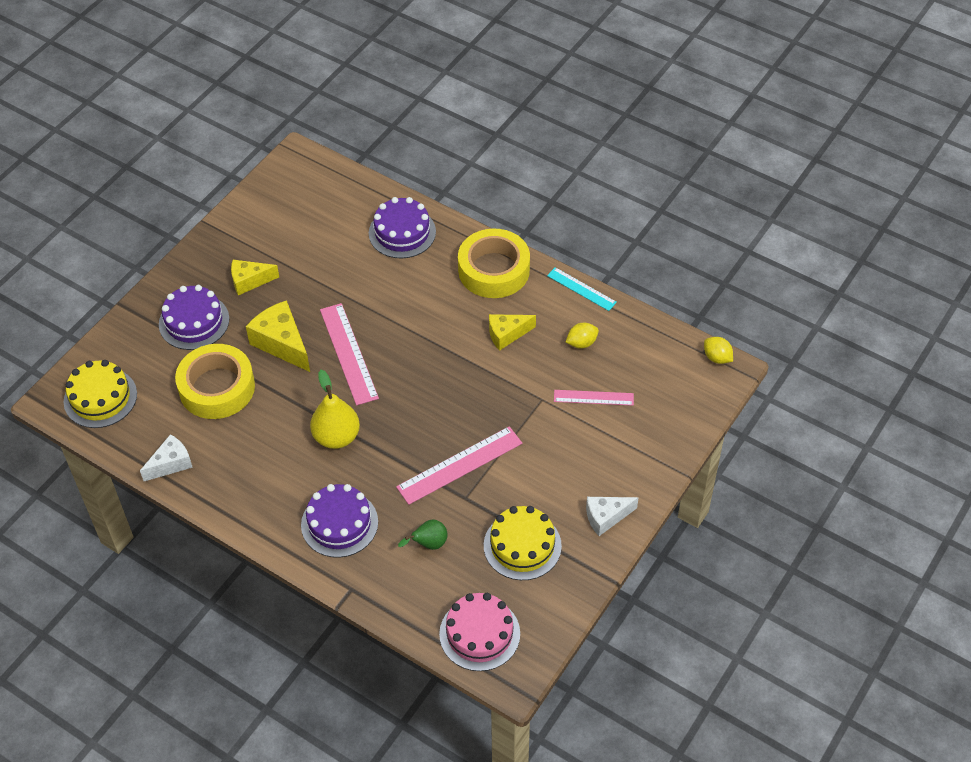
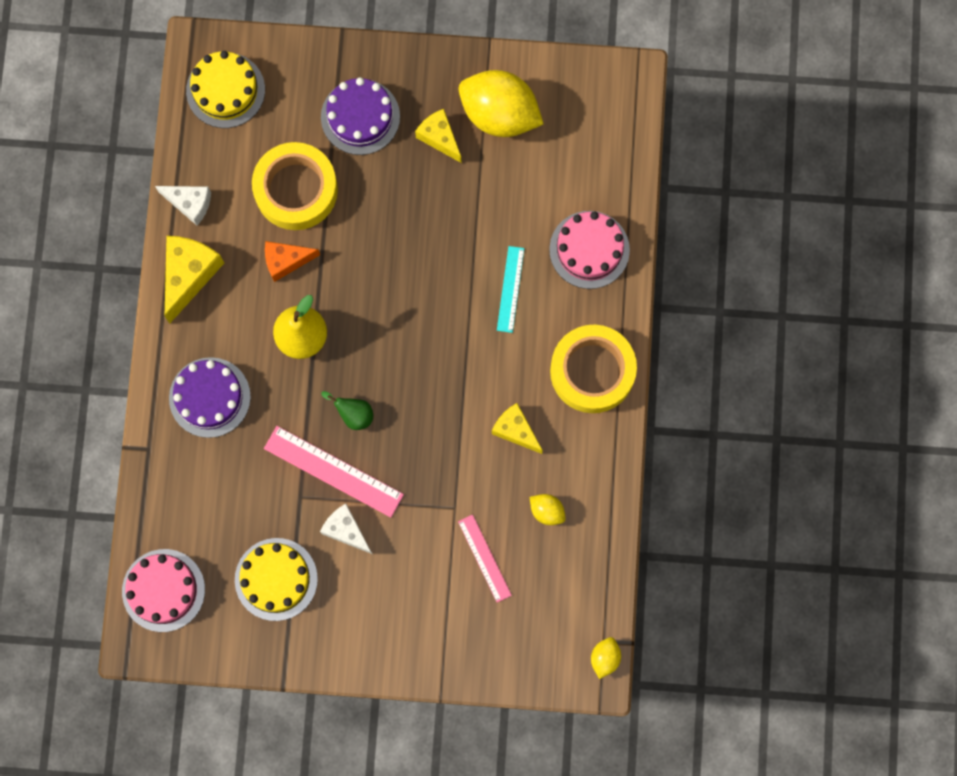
camera: 60 degrees right, 25 degrees up
yellow cheese [246,300,310,372] -> yellow cheese moved to [165,236,224,324]
pink ruler [320,303,379,406] -> none
purple cake [369,197,436,258] -> pink cake [549,211,630,289]
green pear [398,520,448,550] -> green pear moved to [321,391,373,430]
turquoise ruler [547,267,617,311] -> turquoise ruler moved to [497,246,524,333]
white cheese [586,497,639,536] -> white cheese moved to [320,504,372,554]
none -> orange cheese [265,241,320,282]
none -> yellow lemon [459,70,543,137]

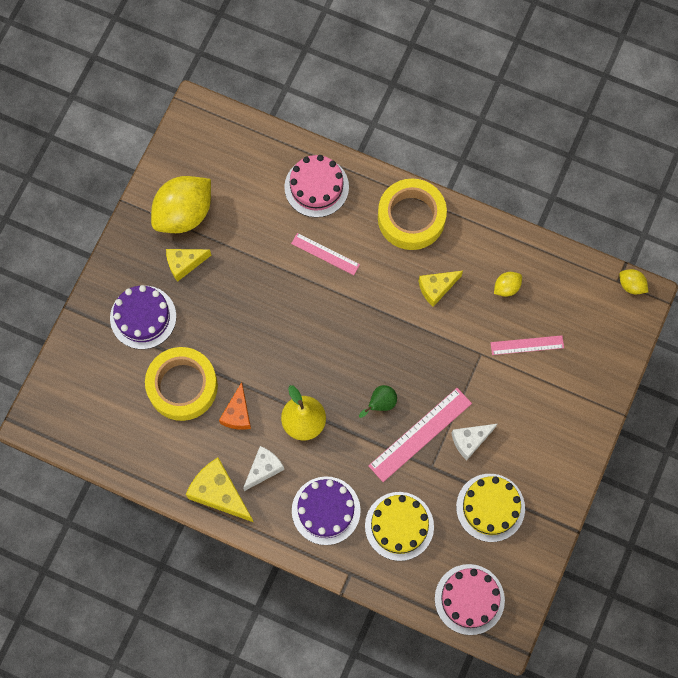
camera: 70 degrees left, 5 degrees down
white cheese [155,186,211,226] -> white cheese moved to [243,446,284,491]
yellow cake [186,51,265,128] -> yellow cake moved to [365,492,434,561]
turquoise ruler [497,246,524,333] -> pink ruler [291,233,360,275]

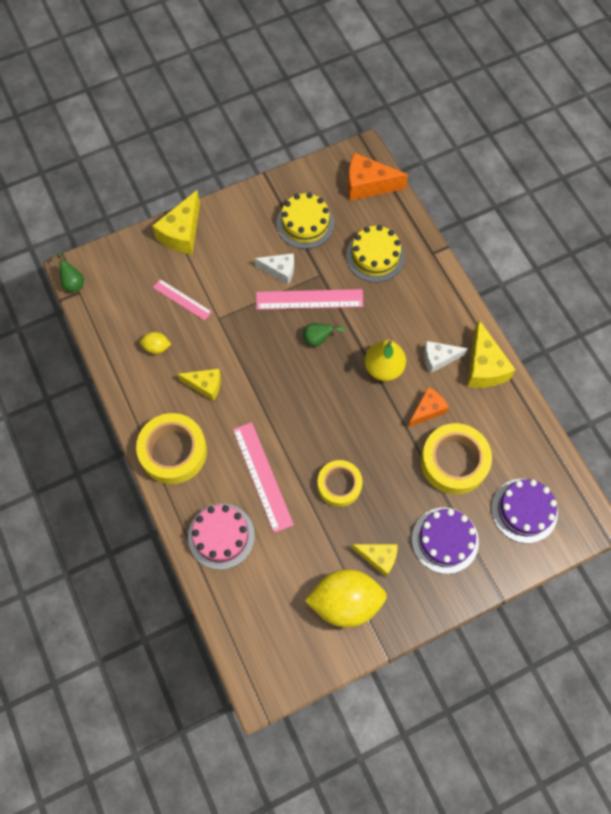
camera: 140 degrees left, 5 degrees down
pink ruler [291,233,360,275] -> pink ruler [233,422,294,533], size x1.63
purple cake [292,476,361,545] -> purple cake moved to [491,479,558,543]
pink cake [435,564,505,635] -> orange cheese [348,153,408,201]
yellow lemon [619,269,648,294] -> green pear [57,252,84,292]
none -> yellow cheese [152,190,200,254]
none -> yellow tape [317,460,362,507]

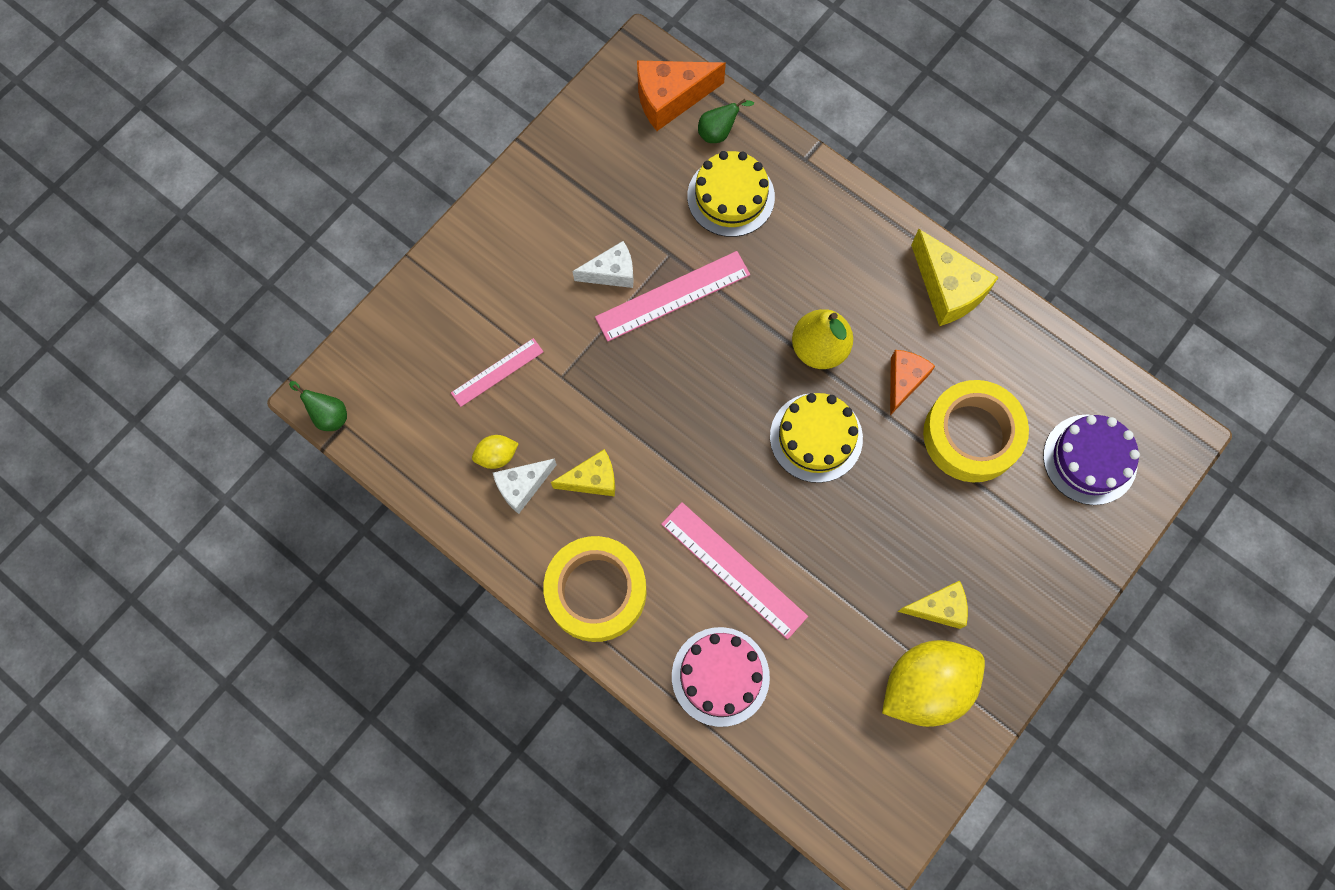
camera: 25 degrees left, 5 degrees up
yellow cheese [152,190,200,254] -> none
pink ruler [153,279,212,321] -> pink ruler turned 45 degrees counterclockwise [451,338,544,407]
yellow cake [276,193,334,249] -> yellow cake moved to [770,393,863,483]
green pear [303,323,346,346] -> green pear moved to [698,99,754,143]
yellow tape [317,460,362,507] -> none
purple cake [412,508,479,574] -> none
white cheese [424,341,468,374] -> white cheese moved to [493,458,557,514]

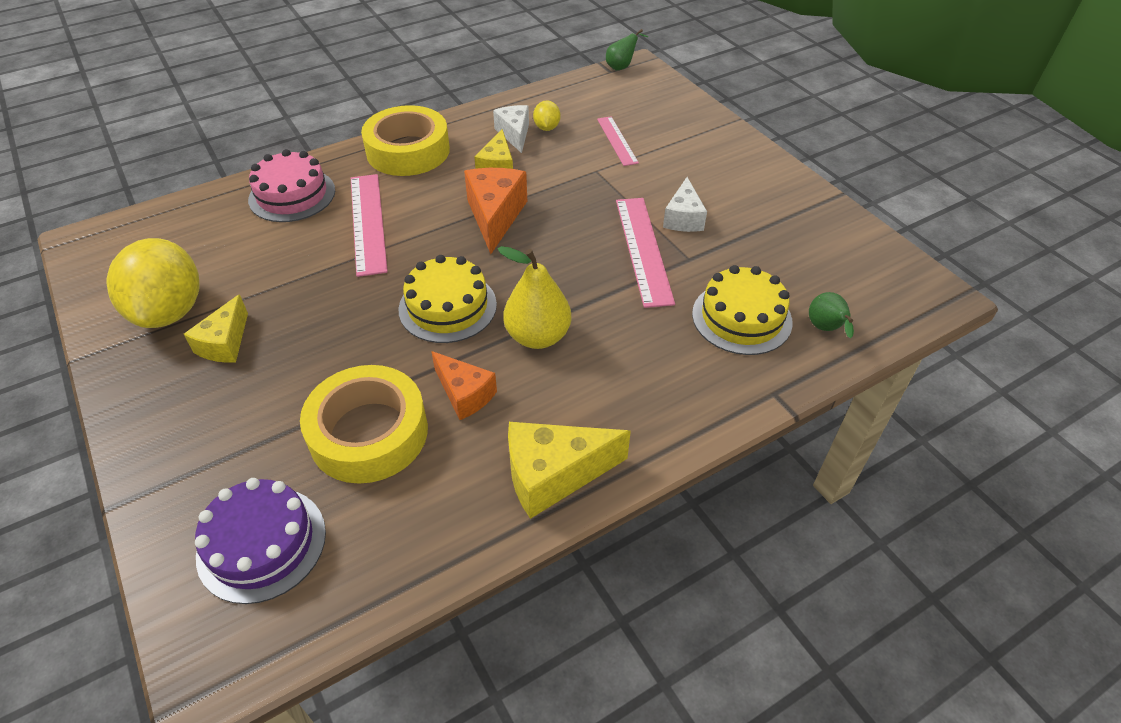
camera: 110 degrees right, 25 degrees down
orange cheese [637,60,726,131] -> orange cheese moved to [464,168,527,254]
pink ruler [661,502,808,640] -> pink ruler turned 75 degrees counterclockwise [351,174,388,277]

